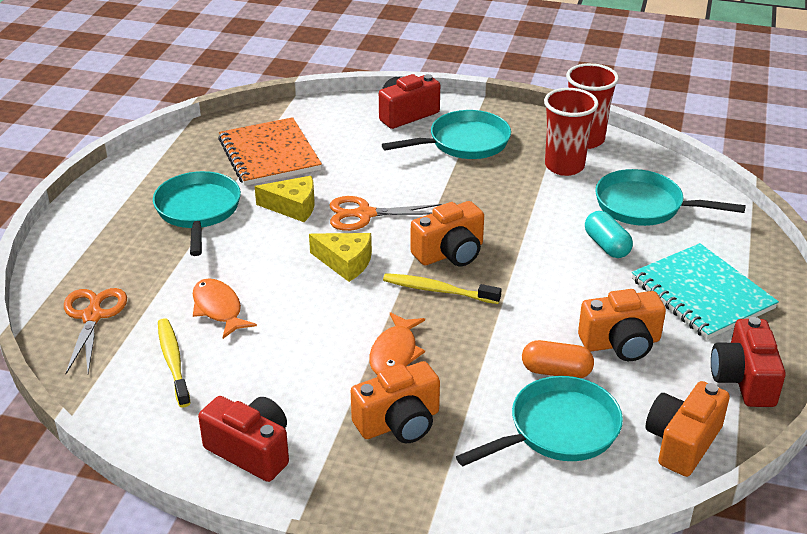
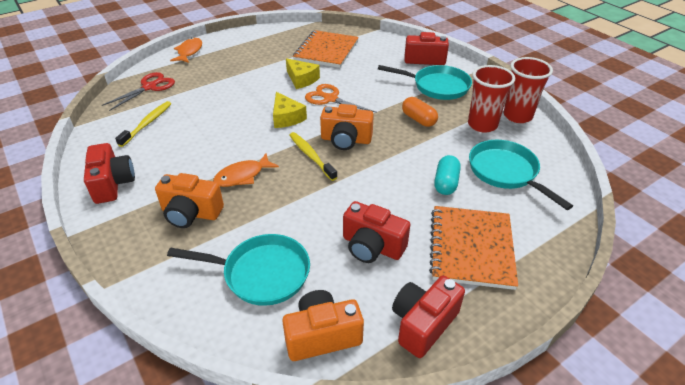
camera: 40 degrees right, 5 degrees up
orange scissors [64,288,127,374] -> red scissors [102,72,175,111]
turquoise pan [153,171,241,256] -> none
orange fish [193,278,257,339] -> orange fish moved to [170,38,202,63]
orange capsule [522,340,594,378] -> orange capsule moved to [402,97,438,127]
orange camera [578,289,666,361] -> red camera [343,201,411,263]
turquoise notebook [632,243,779,340] -> orange notebook [429,206,518,290]

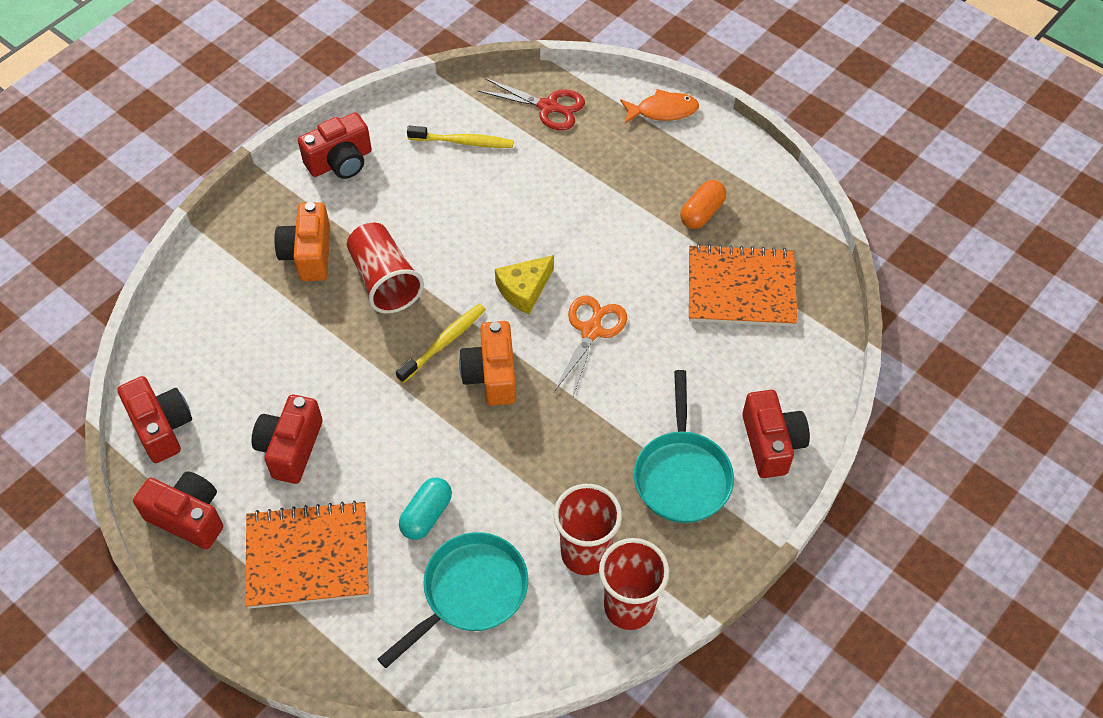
camera: 75 degrees right, 15 degrees up
turquoise pan [167,234,310,306] -> none
orange fish [213,153,279,187] -> red cup [347,223,424,314]
orange camera [282,290,364,361] -> red camera [118,376,192,463]
yellow cheese [286,58,320,89] -> none
orange capsule [402,97,438,127] -> orange capsule moved to [680,180,726,229]
turquoise capsule [434,155,461,195] -> turquoise capsule turned 60 degrees counterclockwise [399,477,452,540]

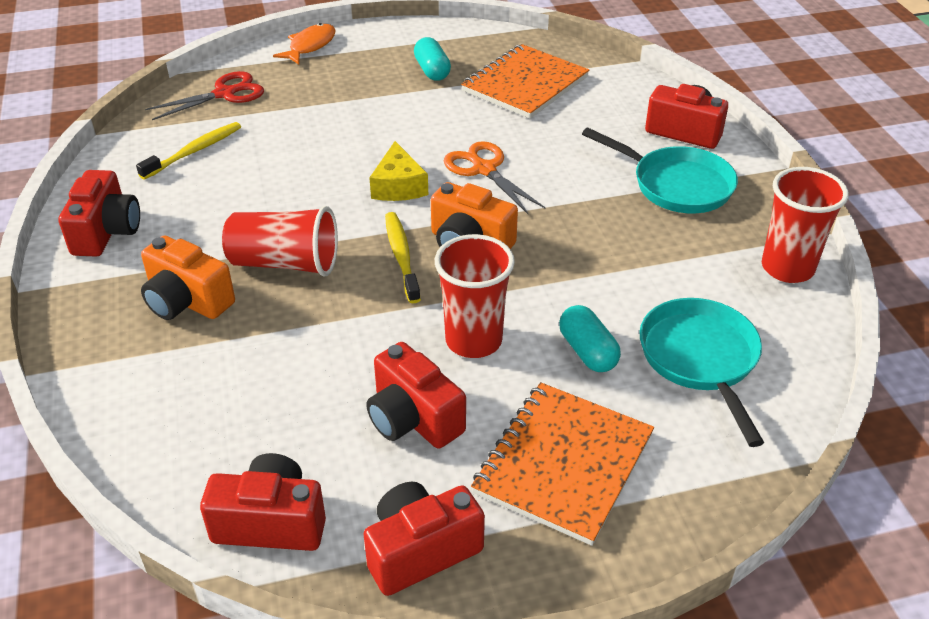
camera: 55 degrees left, 15 degrees down
red cup [553,484,622,575] -> red cup moved to [435,234,515,358]
orange capsule [680,180,726,229] -> turquoise capsule [414,37,451,81]

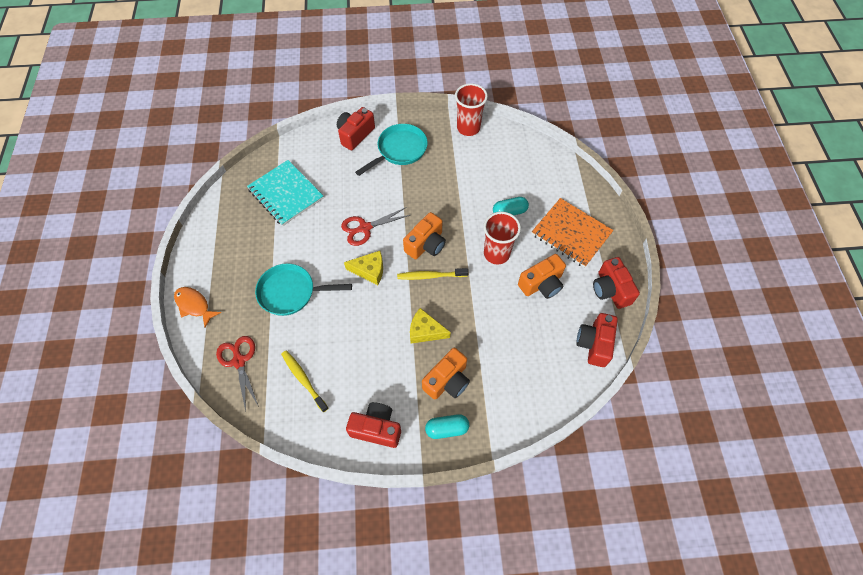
camera: 80 degrees left, 20 degrees up
red cup [222,206,338,277] -> yellow cheese [410,308,451,344]
red camera [366,342,466,449] -> orange camera [518,254,566,299]
turquoise capsule [414,37,451,81] -> turquoise capsule moved to [425,414,469,439]
orange scissors [444,141,546,214] -> red scissors [341,207,410,246]
orange notebook [461,44,589,119] -> turquoise notebook [247,160,324,226]
turquoise pan [639,298,764,447] -> turquoise pan moved to [255,263,352,316]

